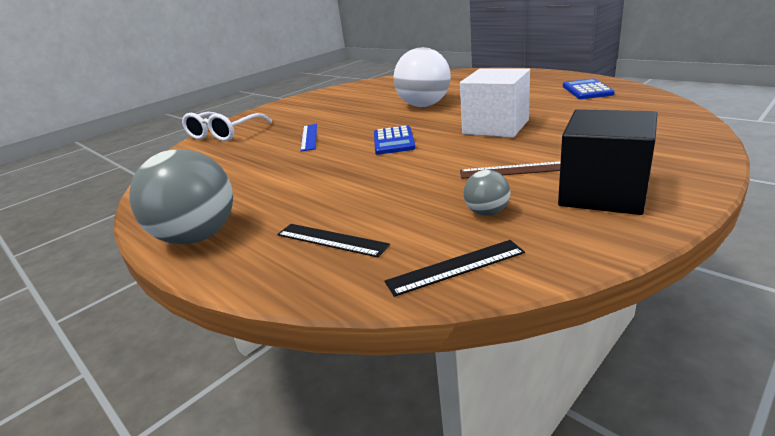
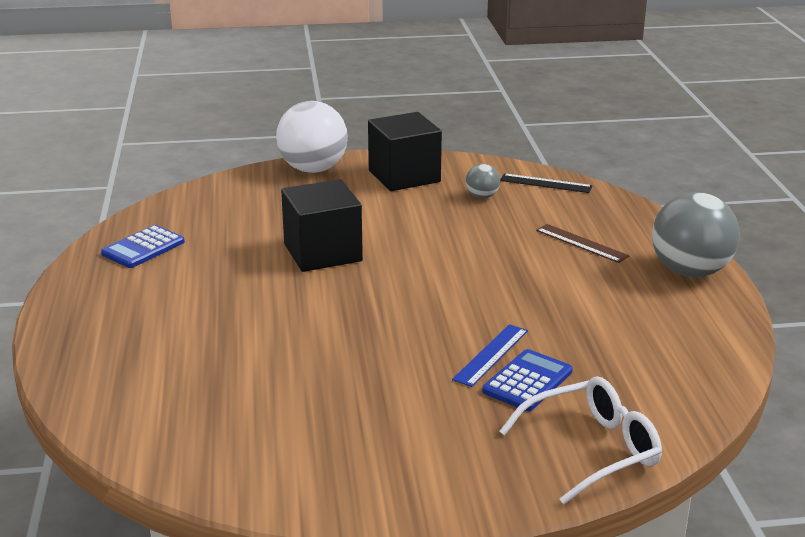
camera: 145 degrees left, 0 degrees up
black ruler [277,224,390,257] -> none
blue calculator [374,126,416,155] -> blue calculator moved to [482,349,573,411]
white ball [393,47,451,107] -> white ball moved to [276,101,348,173]
white cube [460,68,530,138] -> black cube [281,179,363,272]
brown ruler [460,161,561,179] -> brown ruler moved to [536,224,629,263]

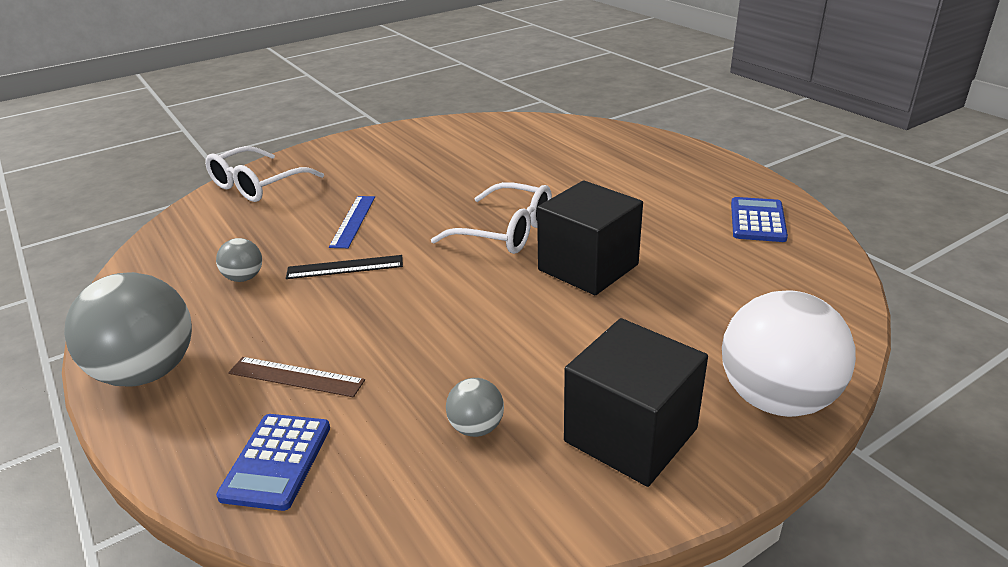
camera: 155 degrees right, 5 degrees up
blue calculator [482,349,573,411] -> blue calculator moved to [216,414,330,511]
black ruler [500,173,592,193] -> black ruler moved to [286,255,403,279]
none -> grey ball [216,238,262,282]
none -> white glasses [431,182,552,254]

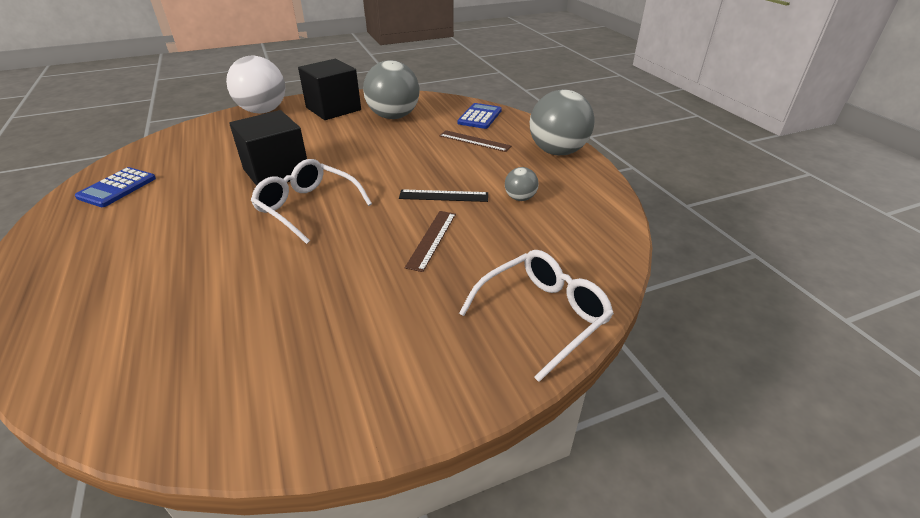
camera: 170 degrees left, 5 degrees up
blue ruler [329,196,375,248] -> brown ruler [405,211,456,272]
grey ball [446,378,504,437] -> grey ball [363,60,420,119], size x2.15

